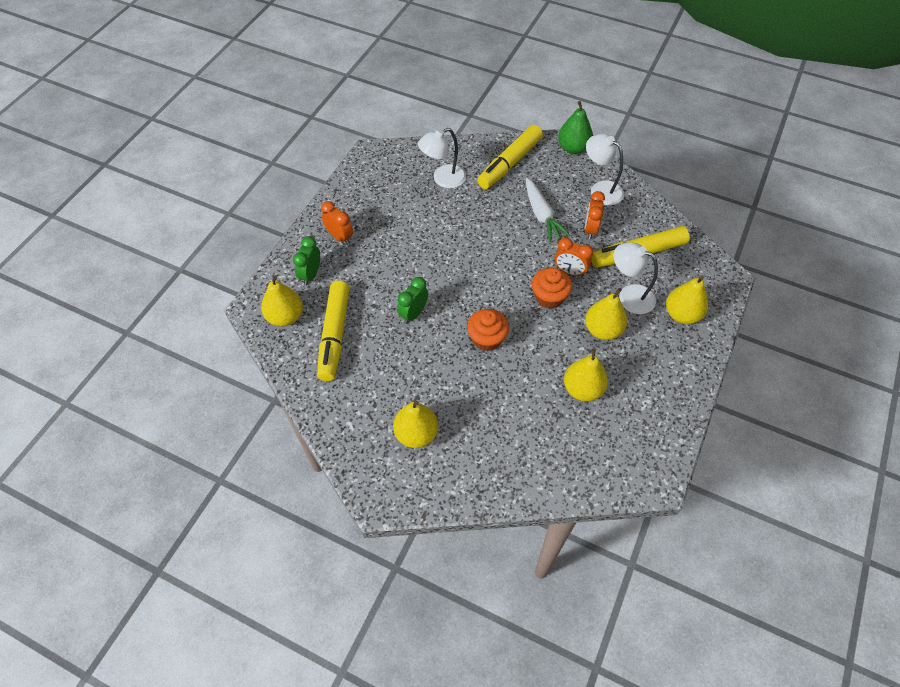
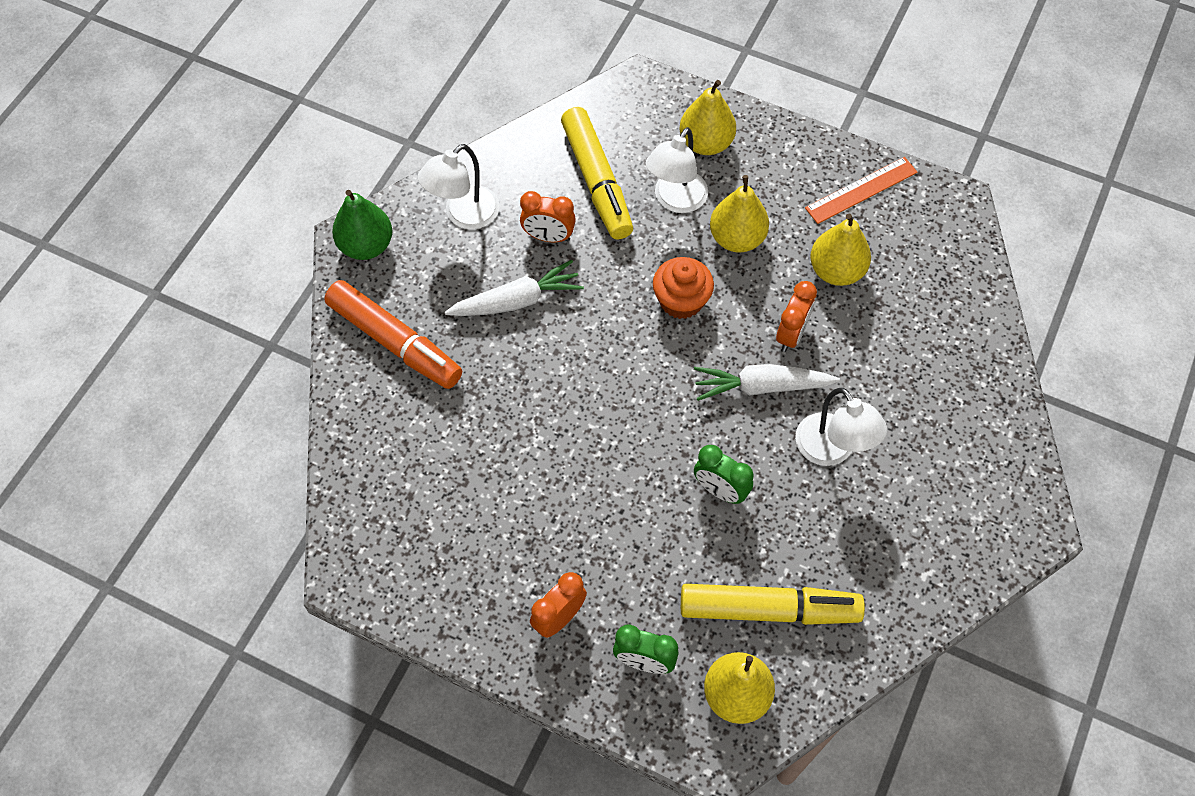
camera: 90 degrees left, 5 degrees up
yellow pear [393,401,438,448] -> none
white lamp [418,128,466,188] -> white lamp moved to [795,388,887,466]
orange cupcake [467,309,509,351] -> white carrot [694,364,840,401]
yellow marker [477,125,543,189] -> orange marker [324,280,462,389]
orange clock [555,237,593,277] -> orange clock moved to [776,281,817,352]
none -> orange ruler [805,157,918,224]

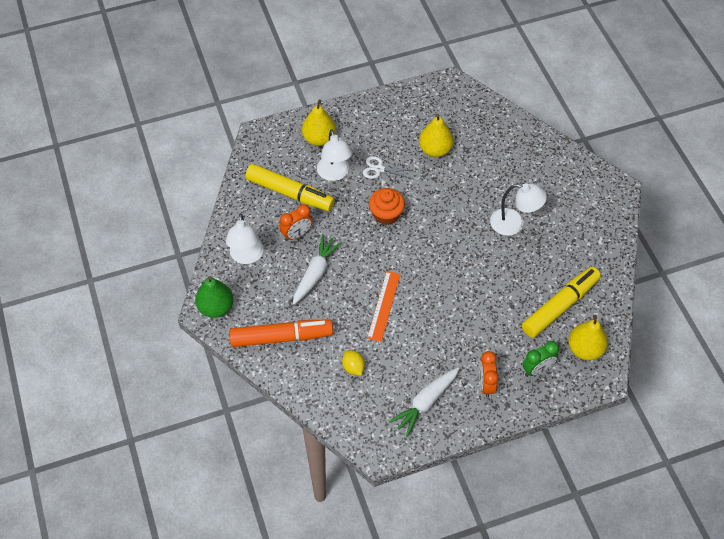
camera: 45 degrees left, 5 degrees down
white carrot [694,364,840,401] -> white carrot moved to [389,367,460,437]
green clock [694,445,754,504] -> none
yellow pear [710,175,769,253] -> white scissors [363,156,412,179]
orange clock [776,281,817,352] -> none
orange ruler [805,157,918,224] -> orange ruler moved to [367,271,401,342]
none -> yellow lemon [342,350,365,376]

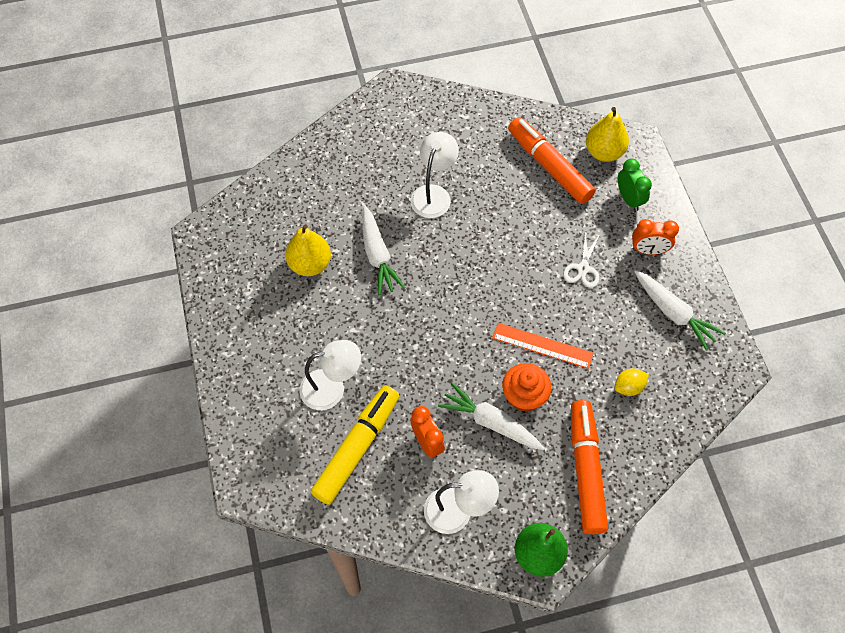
camera: 85 degrees left, 5 degrees up
yellow pear [302,100,336,146] -> none
white scissors [363,156,412,179] -> white scissors moved to [563,231,600,288]
orange cupcake [369,188,405,225] -> orange cupcake moved to [502,363,552,412]
yellow marker [522,267,601,338] -> orange marker [508,117,596,204]
none -> white carrot [362,206,405,295]

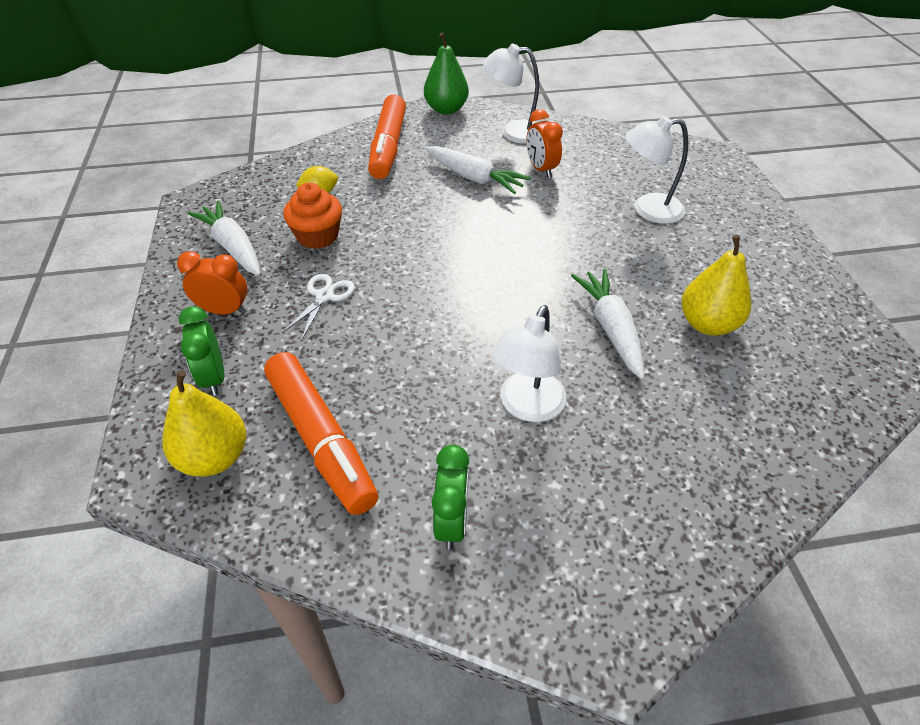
camera: 175 degrees left, 15 degrees down
yellow marker [311,385,399,505] -> none
orange ruler [492,323,594,369] -> none
orange cupcake [502,363,552,412] -> orange cupcake moved to [283,183,342,249]
none -> green clock [432,445,469,549]

